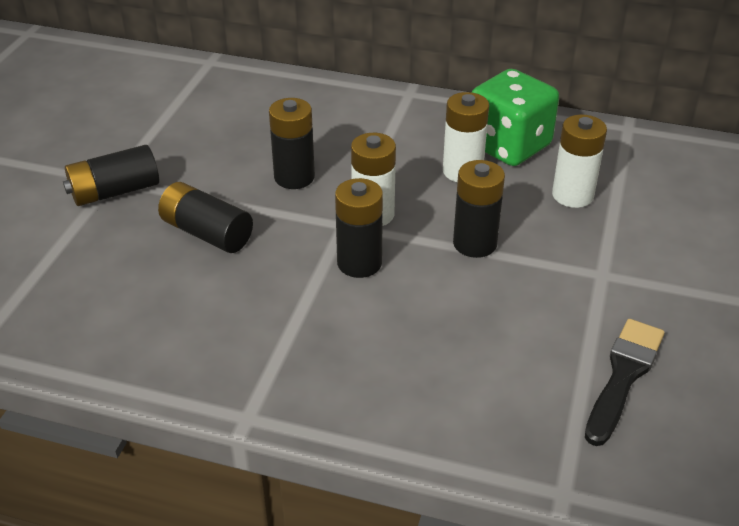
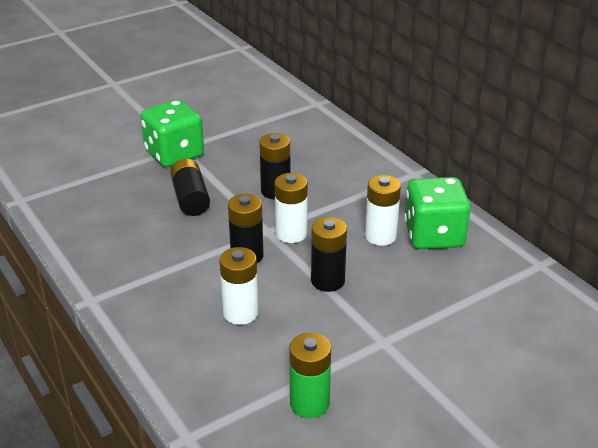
camera: 40 degrees right, 5 degrees down
black battery [63,145,159,206] -> green dice [140,100,204,167]
white battery [552,114,607,208] -> white battery moved to [219,247,259,325]
black brush [585,319,665,446] -> green battery [290,333,331,418]

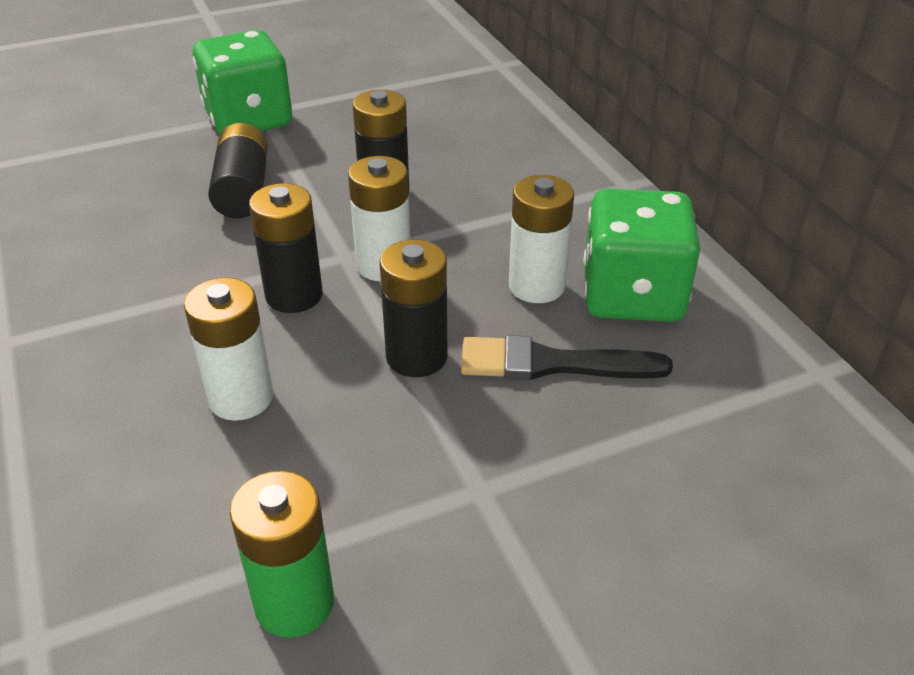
camera: 10 degrees right, 5 degrees up
none -> black brush [461,335,673,380]

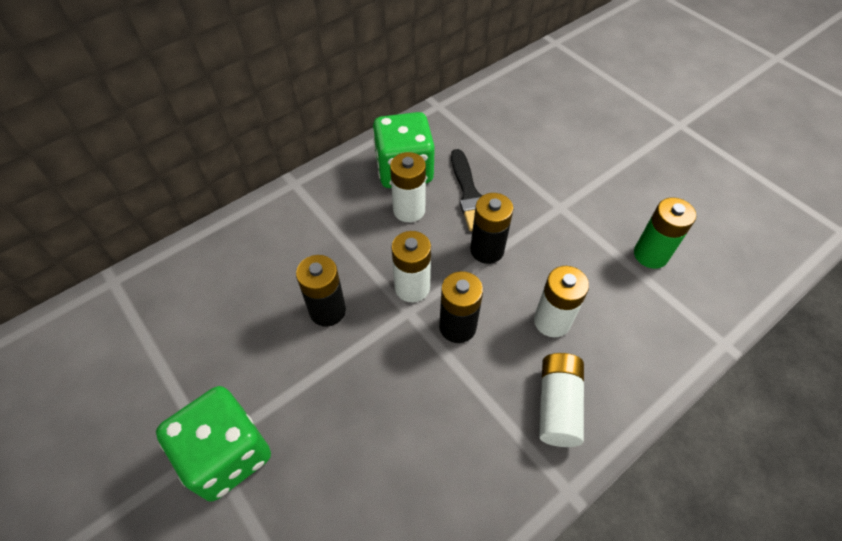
camera: 105 degrees left, 15 degrees up
black battery [208,123,268,218] -> none
none -> white battery [539,353,584,447]

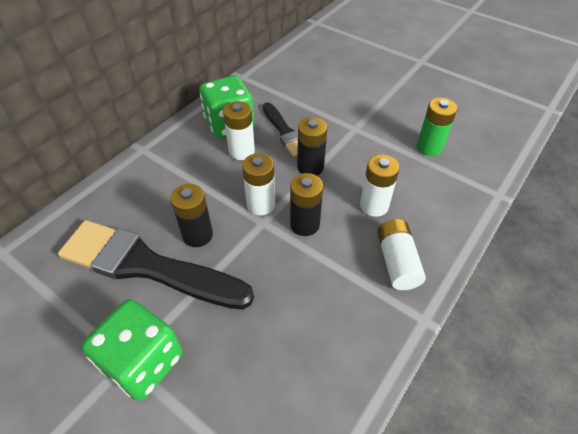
camera: 15 degrees left, 5 degrees down
none -> black brush [58,220,254,309]

